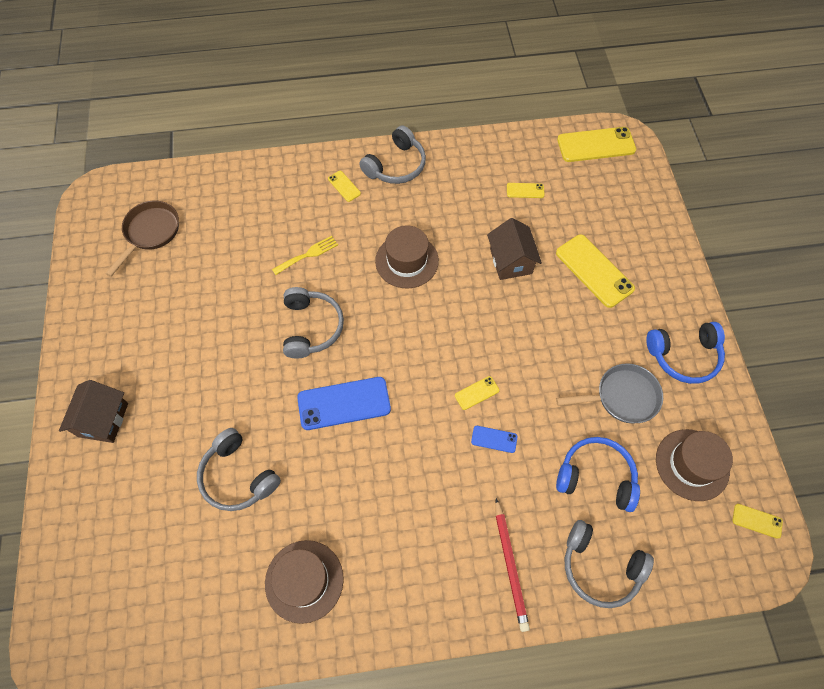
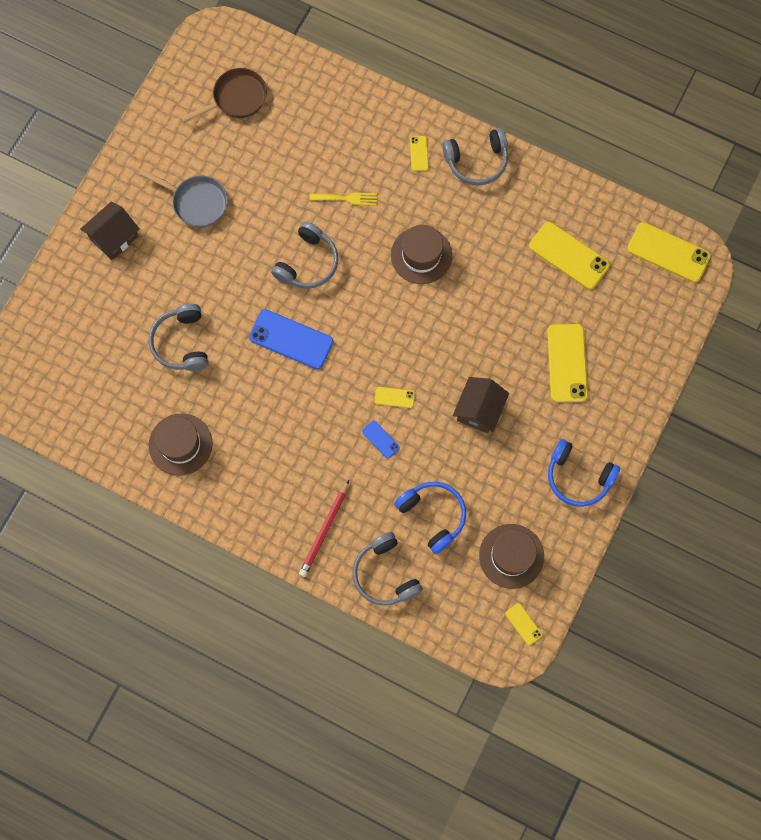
camera: 35 degrees right, 10 degrees up
brown house [487,218,542,280] -> brown house moved to [453,377,509,433]
yellow phone [507,183,545,198] -> yellow phone [529,222,610,289], size x2.07
grey pan [556,363,663,423] -> grey pan moved to [140,169,228,227]

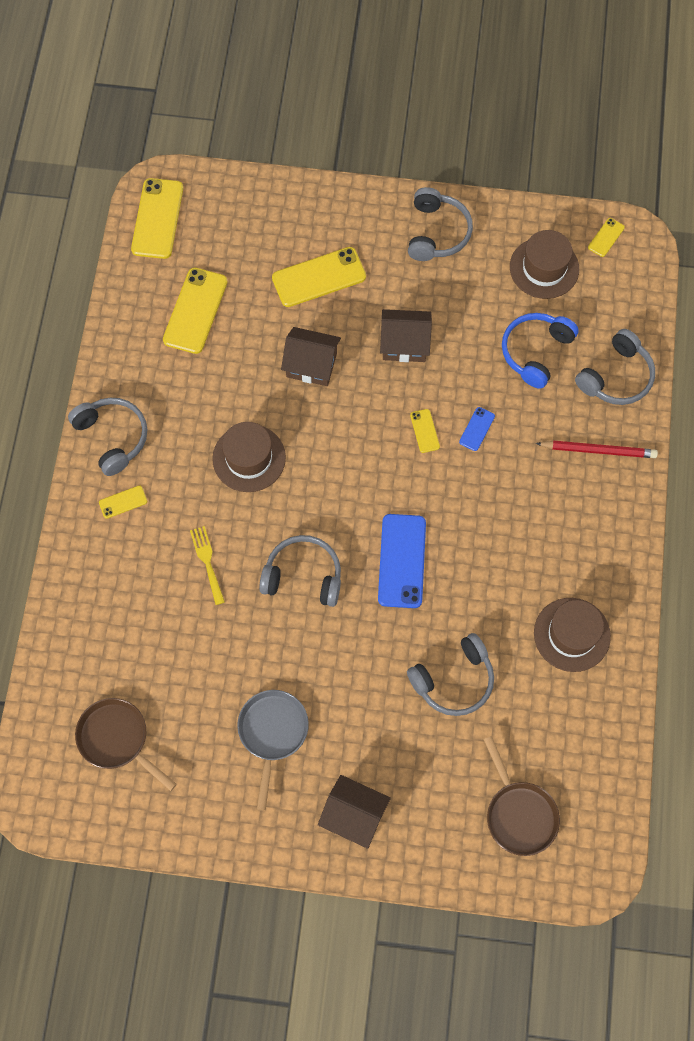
camera: 110 degrees left, 5 degrees down
blue headphones [548,439,620,507] -> grey headphones [408,187,473,261]
none -> brown house [281,327,341,386]
none -> brown pan [483,736,560,856]

